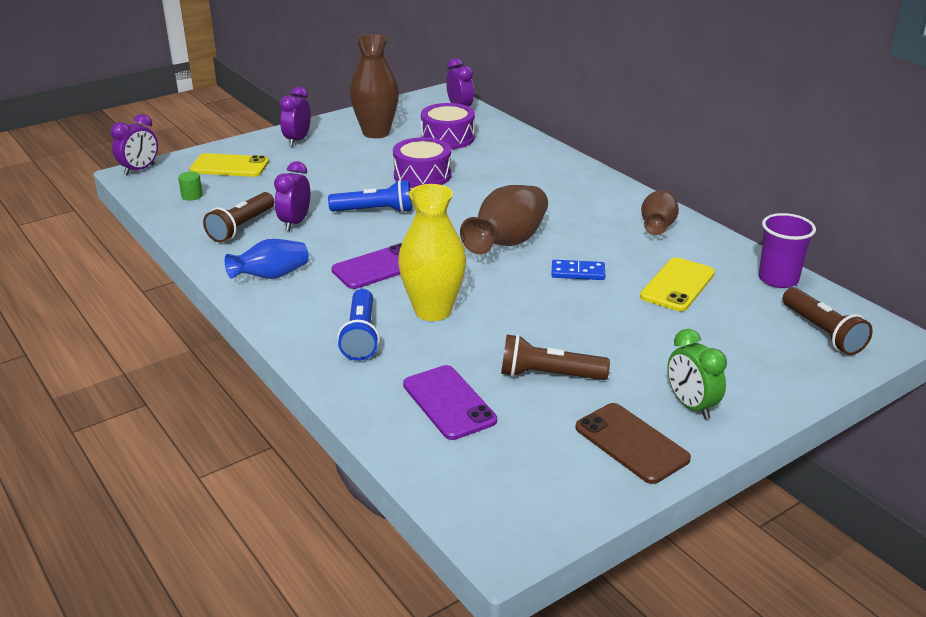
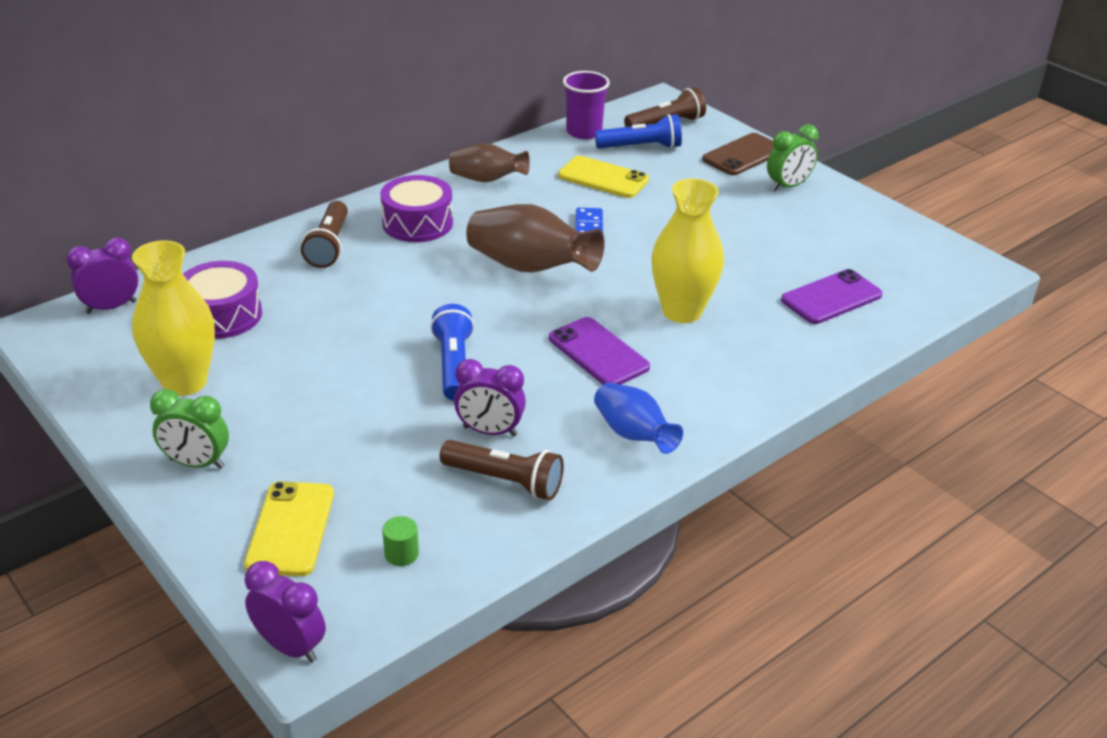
camera: 95 degrees left, 5 degrees up
purple clock [280,87,311,147] -> green clock [150,389,229,469]
blue flashlight [337,289,379,361] -> blue flashlight moved to [595,114,682,149]
brown vase [350,34,399,138] -> yellow vase [132,240,215,396]
purple drum [393,137,451,188] -> purple drum moved to [380,175,453,242]
brown flashlight [501,334,610,380] -> brown flashlight moved to [301,201,348,268]
brown phone [575,403,691,484] -> brown phone moved to [702,133,774,175]

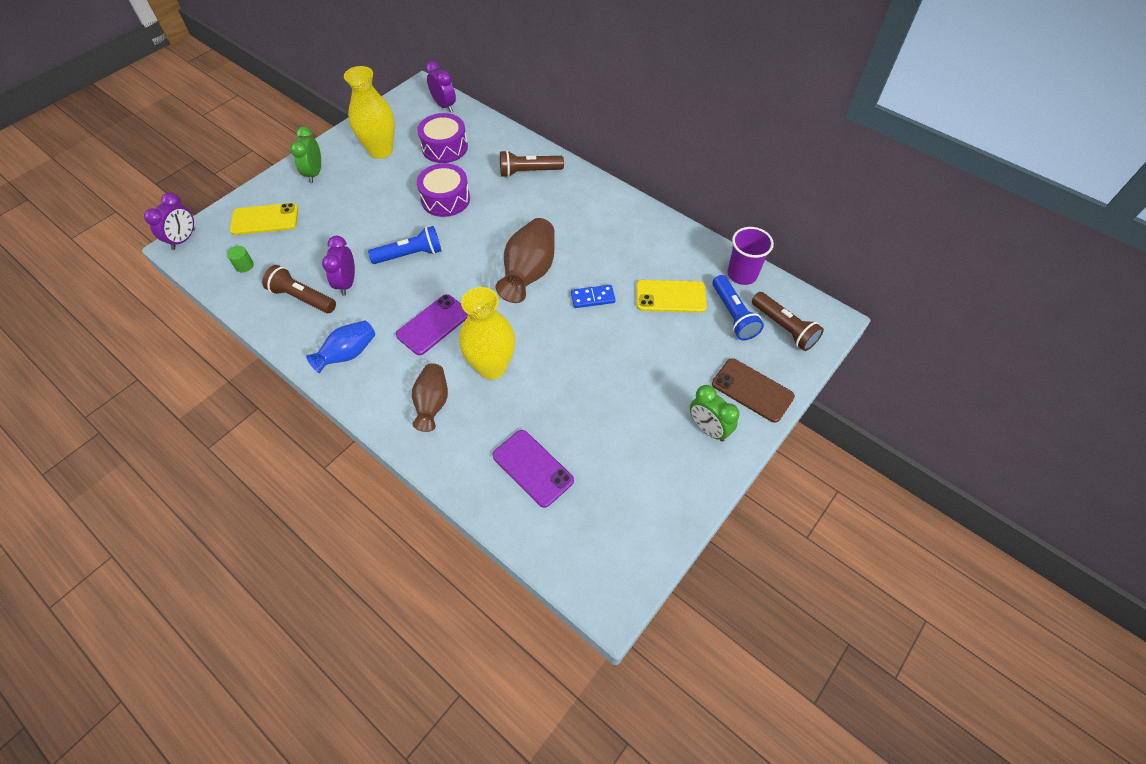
camera: 80 degrees right, 20 degrees up
purple drum [380,175,453,242] -> purple drum moved to [417,163,470,217]
brown flashlight [440,440,564,500] -> brown flashlight turned 105 degrees clockwise [262,265,336,313]
brown vase [449,143,530,182] -> brown vase moved to [412,363,448,432]
yellow phone [558,156,649,198] -> yellow phone turned 75 degrees clockwise [636,280,707,313]

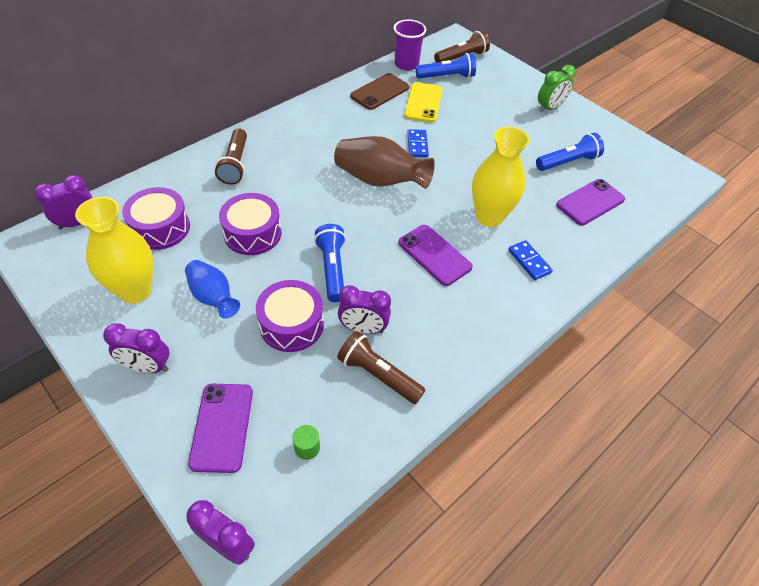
camera: 85 degrees left, 5 degrees down
yellow phone [230,203,298,235] -> purple phone [188,384,253,473]
brown flashlight [262,265,336,313] -> brown flashlight turned 90 degrees clockwise [337,331,425,404]
green clock [290,126,321,183] -> purple clock [103,323,169,373]
blue vase [306,321,375,373] -> blue vase moved to [185,260,240,319]
brown vase [412,363,448,432] -> blue domino [508,240,553,280]
brown phone [712,358,795,423] -> brown phone moved to [350,73,409,110]
none -> purple drum [256,280,324,352]
none -> blue flashlight [536,133,604,171]

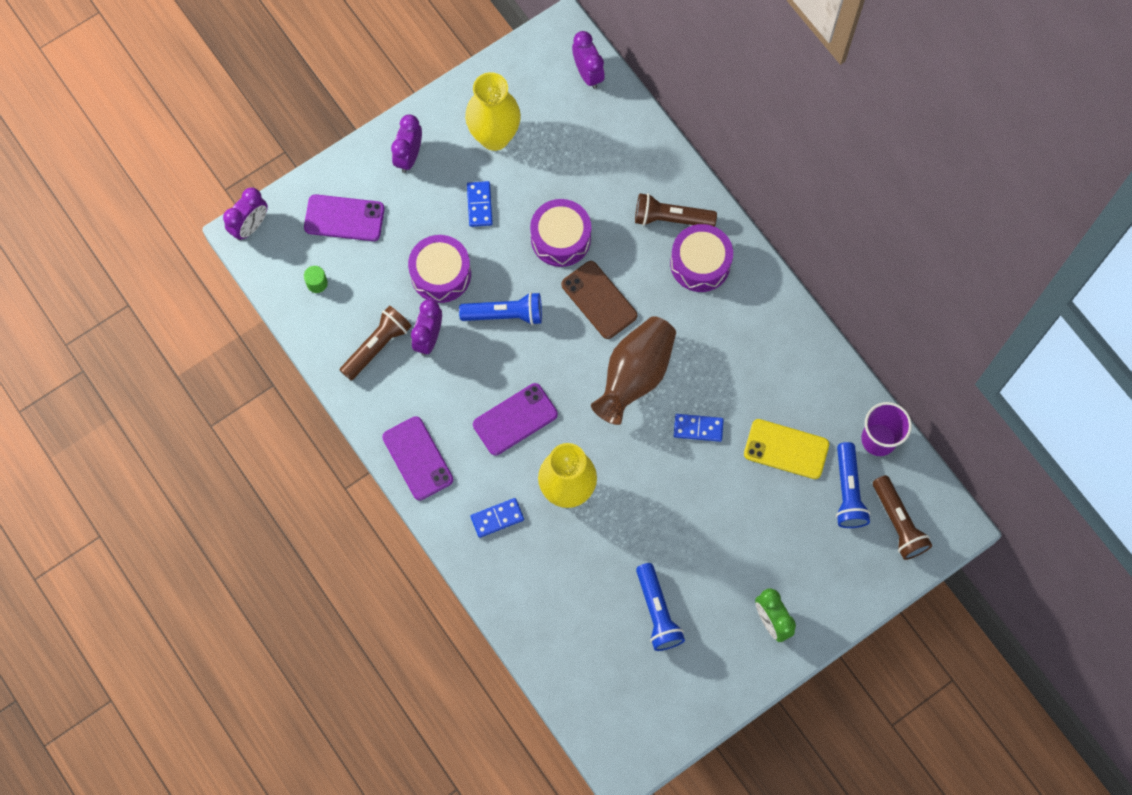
camera: 100 degrees right, 20 degrees up
purple drum [122,187,190,250] -> purple drum moved to [670,224,733,292]
blue vase [185,260,240,319] -> blue domino [467,181,493,227]
brown phone [350,73,409,110] -> brown phone moved to [561,261,637,339]
purple phone [556,179,625,225] -> purple phone moved to [382,416,453,500]

